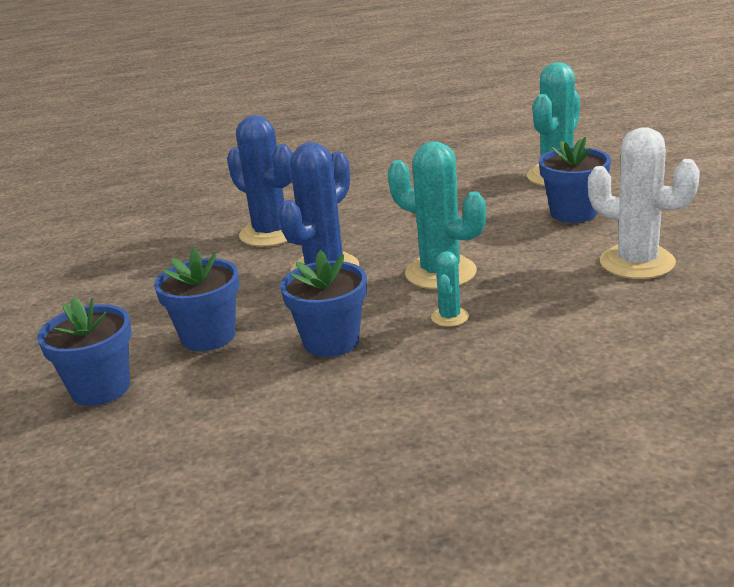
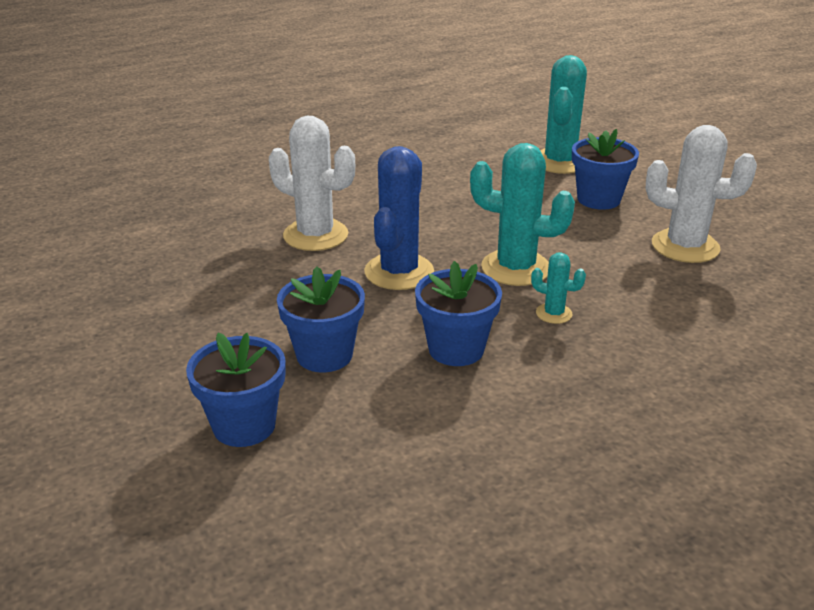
camera: 20 degrees left, 5 degrees up
blue cactus [227,115,293,247] -> white cactus [269,116,355,251]
turquoise cactus [431,251,469,327] -> turquoise cactus turned 60 degrees counterclockwise [531,252,586,324]

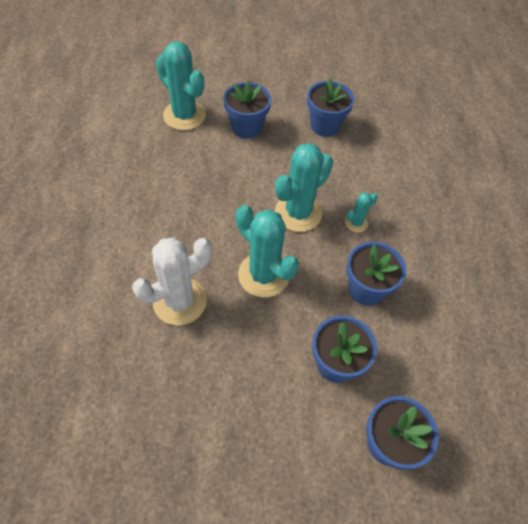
camera: 65 degrees left, 25 degrees up
blue cactus [364,146,434,290] -> turquoise cactus [236,205,299,298]
white cactus [646,125,757,263] -> blue flower pot [307,78,354,137]

